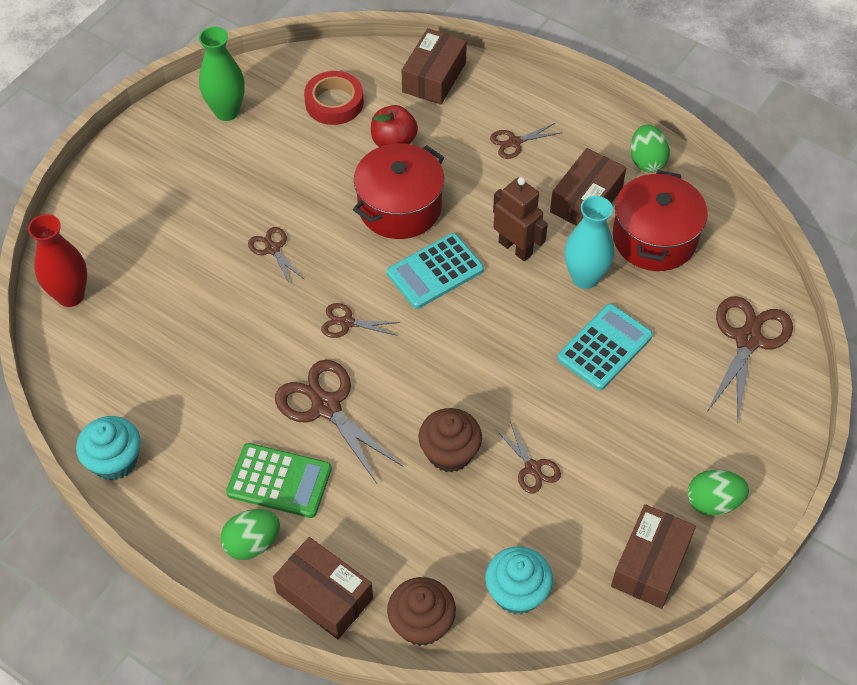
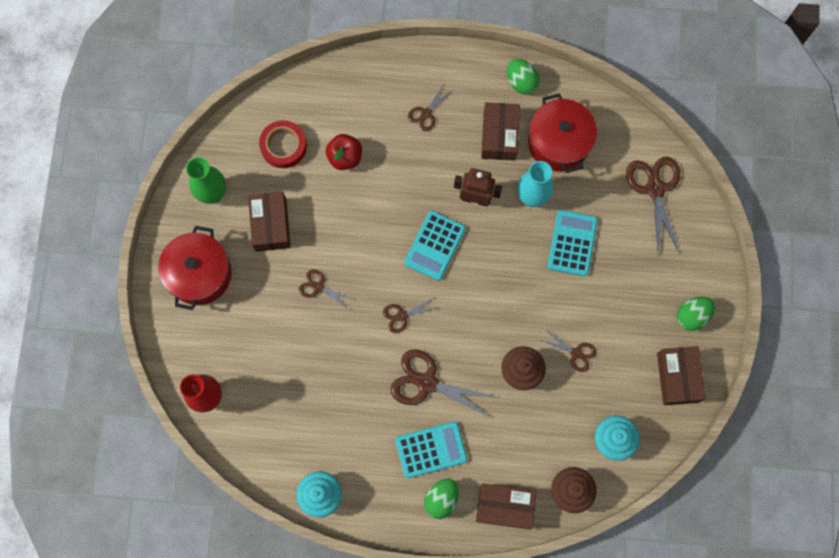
camera: 30 degrees left, 20 degrees up
green calculator [226,443,332,518] -> turquoise calculator [395,421,467,478]
red pot [353,143,444,239] -> red pot moved to [158,226,232,310]
brown box [402,28,467,105] -> brown box moved to [248,192,290,252]

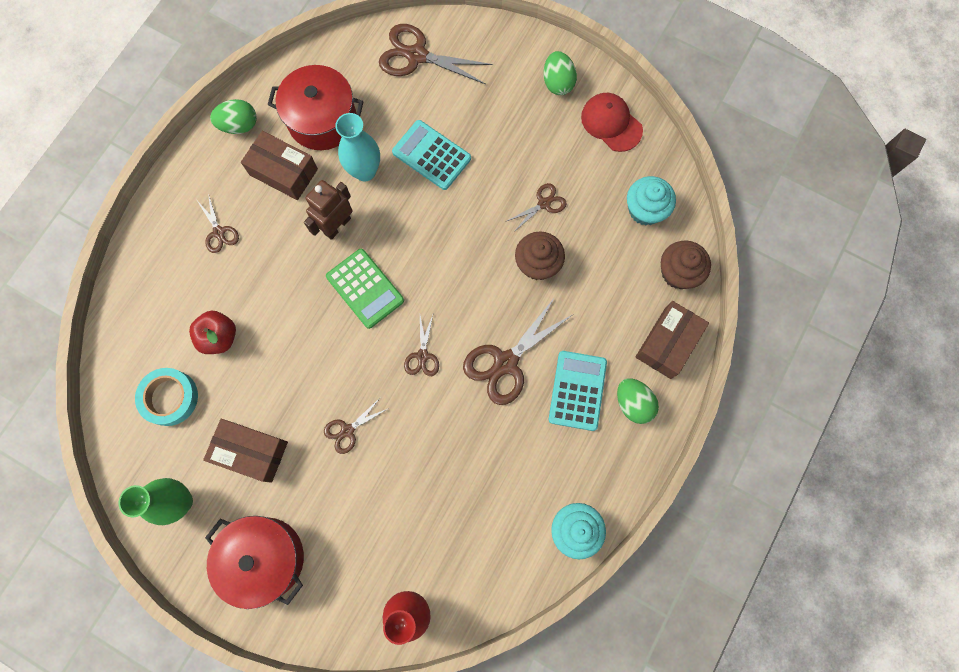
camera: 65 degrees left, 0 degrees up
red tape [259,120,307,168] -> turquoise tape [135,368,198,426]
turquoise calculator [404,211,466,281] -> green calculator [326,249,404,329]
brown box [657,346,706,405] -> red cap [581,93,643,152]

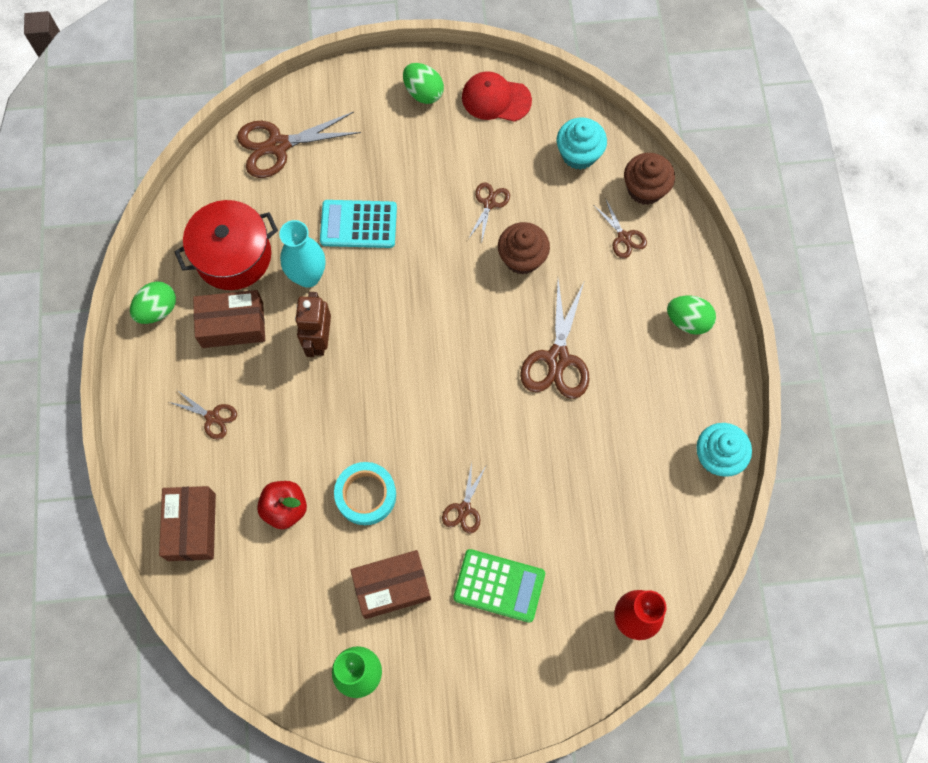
camera: 35 degrees left, 5 degrees down
turquoise tape [135,368,198,426] -> turquoise tape moved to [334,462,396,525]
red pot [205,516,304,609] -> none
green calculator [326,249,404,329] -> green calculator moved to [453,549,545,623]
brown scissors [404,315,439,376] -> brown scissors moved to [594,198,647,258]
turquoise calculator [549,351,607,431] -> none
brown box [636,301,709,379] -> brown box moved to [159,486,216,561]

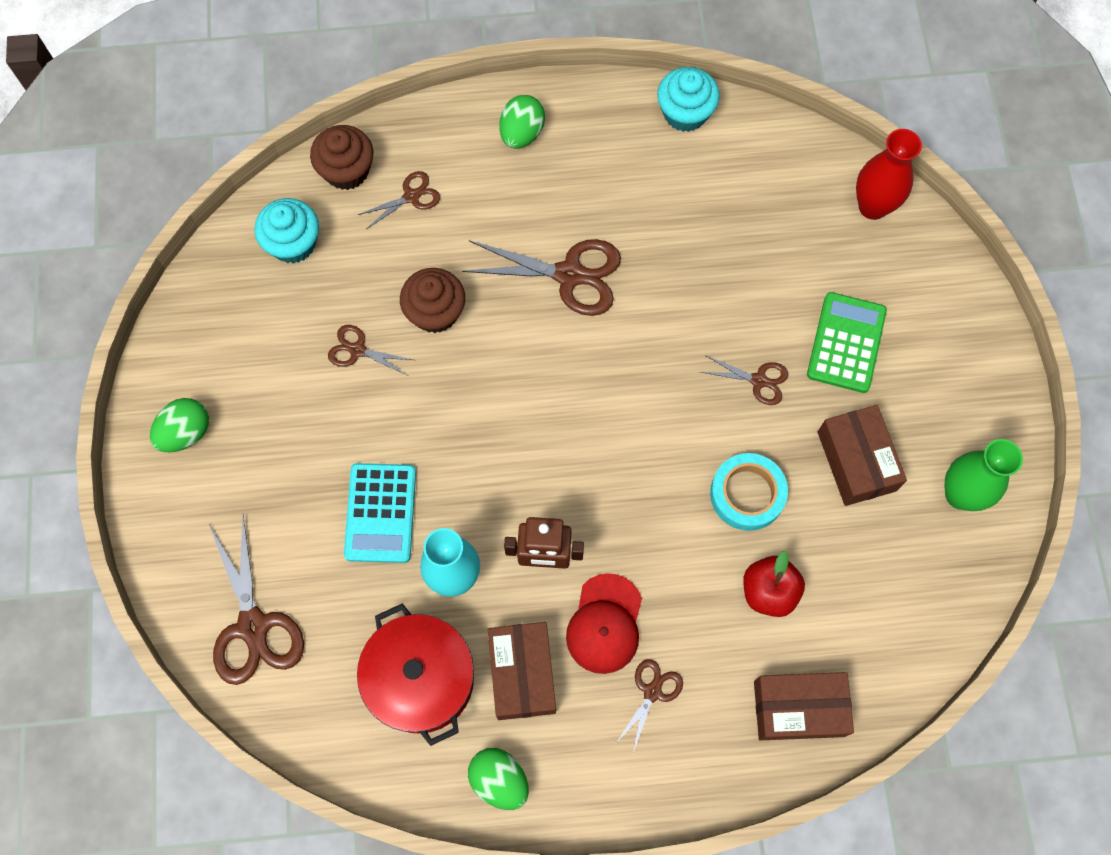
camera: 90 degrees left, 0 degrees up
red cap [462,71,532,122] -> red cap moved to [566,573,642,674]

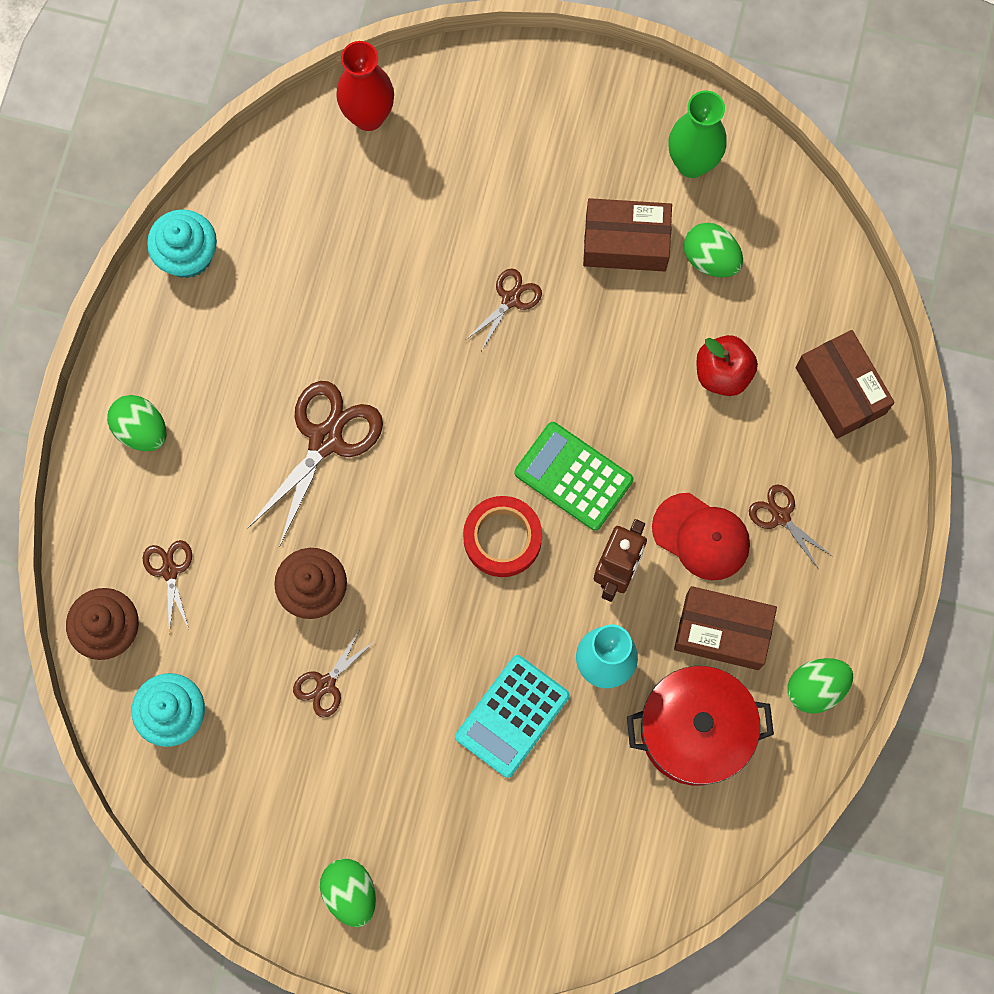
camera: 70 degrees left, 5 degrees up
brown scissors [209,515,304,685] -> none
turquoise calculator [344,463,416,563] -> turquoise calculator turned 105 degrees clockwise [455,655,570,778]
turquoise tape [710,453,788,531] -> none
brown box [754,672,854,740] -> brown box turned 45 degrees counterclockwise [796,330,895,439]
green calculator [807,292,887,393] -> green calculator moved to [515,422,633,531]
none -> red tape [463,496,542,577]
none -> green egg [684,223,743,277]

